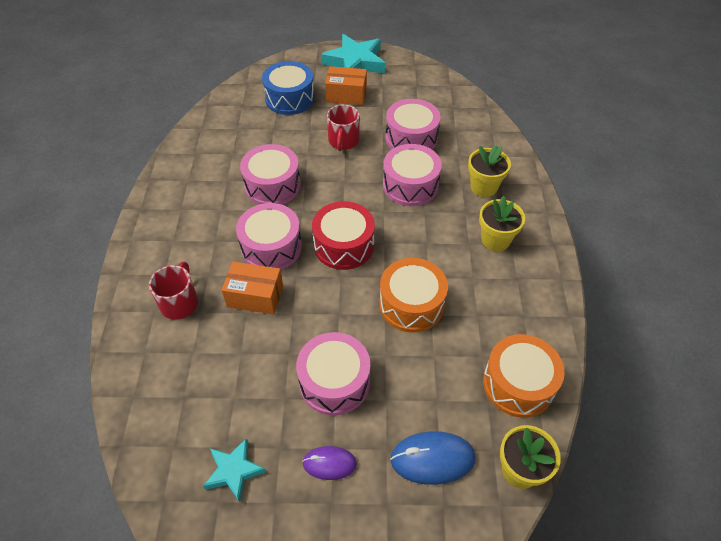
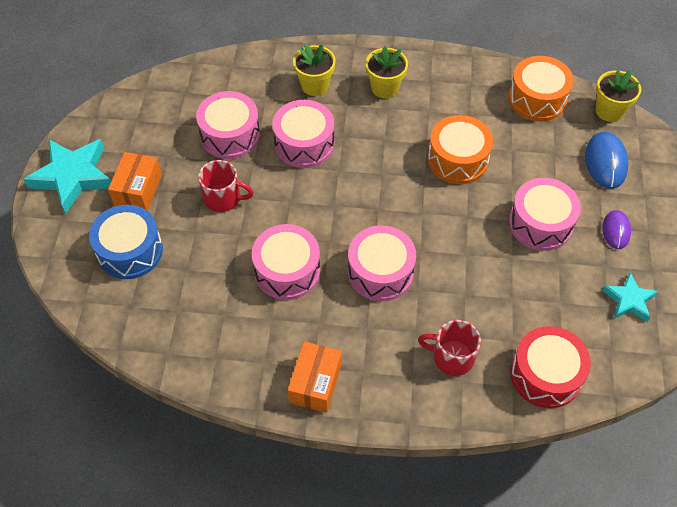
camera: 85 degrees left, 5 degrees up
orange box [221,262,283,315] -> orange box moved to [288,341,342,413]
red drum [312,201,375,270] -> red drum moved to [510,326,591,408]

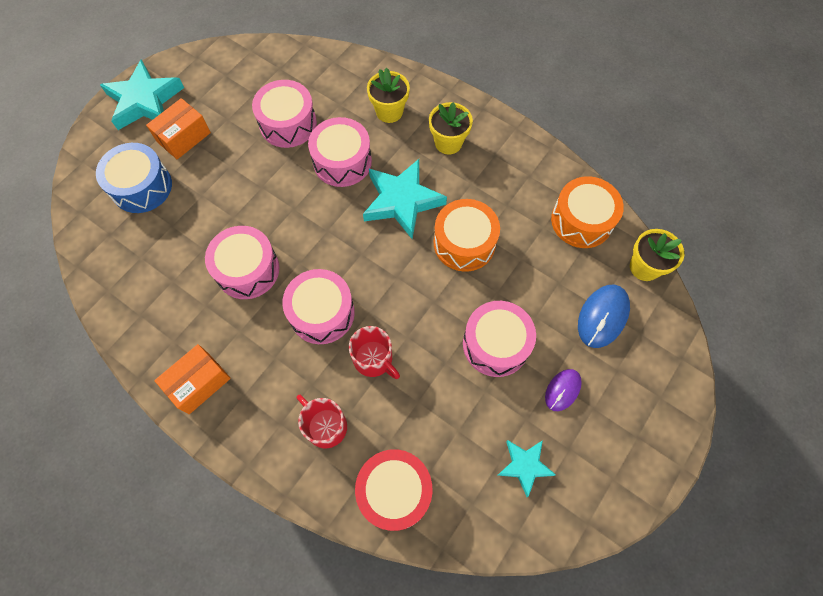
camera: 30 degrees right, 10 degrees up
red mug [198,160,254,212] -> red mug moved to [349,326,400,379]
none -> turquoise star [363,159,447,239]

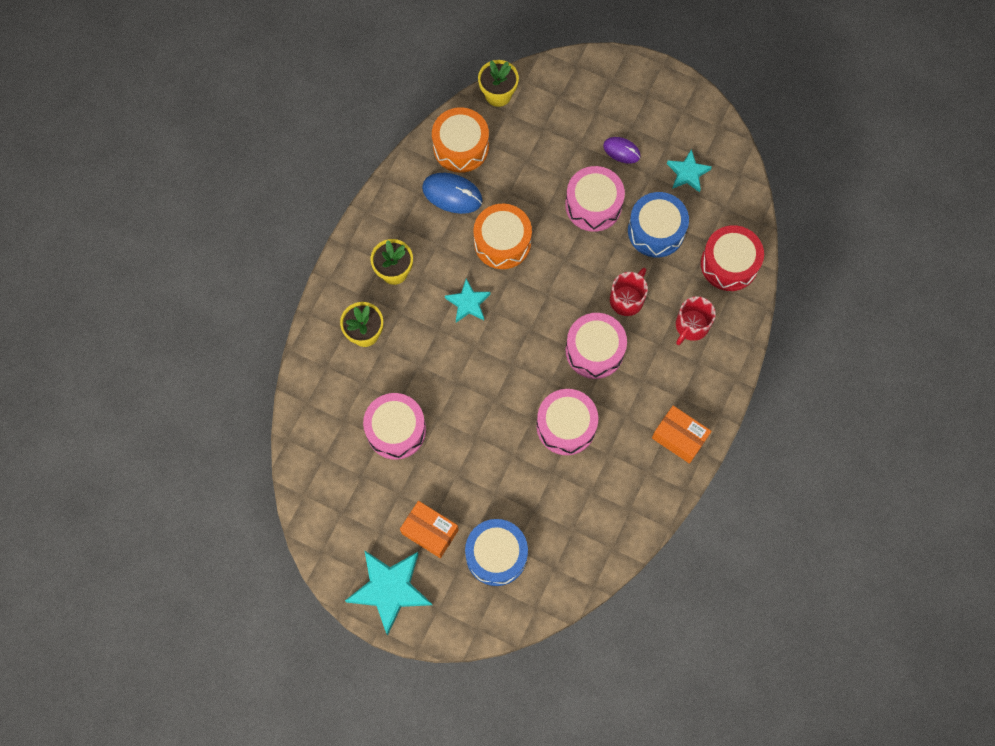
camera: 100 degrees left, 5 degrees up
pink drum [308,117,372,187] -> none
turquoise star [363,159,447,239] -> turquoise star [445,279,491,323], size x0.57
blue mouse [578,285,630,348] -> blue mouse moved to [422,173,483,214]
none -> blue drum [628,192,689,258]

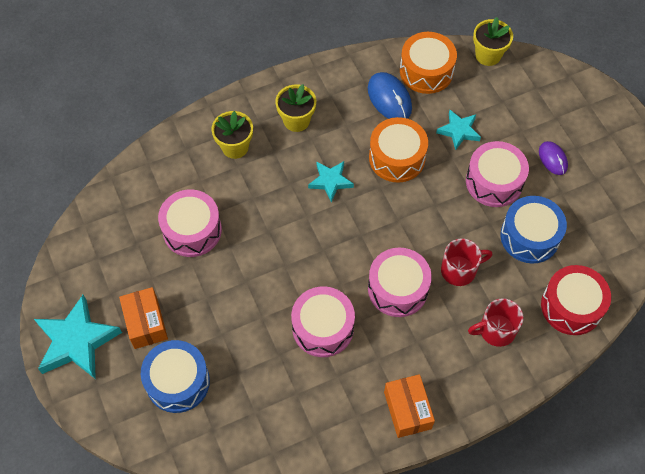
camera: 40 degrees right, 10 degrees down
turquoise star [667,149,712,193] -> turquoise star moved to [436,110,481,150]

